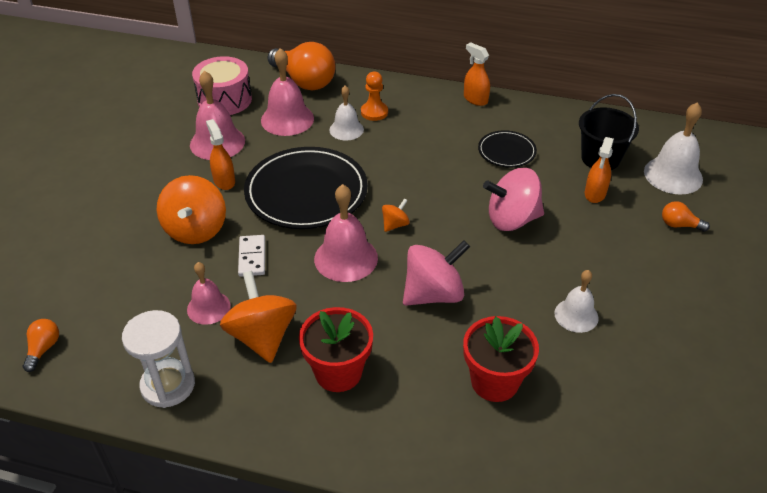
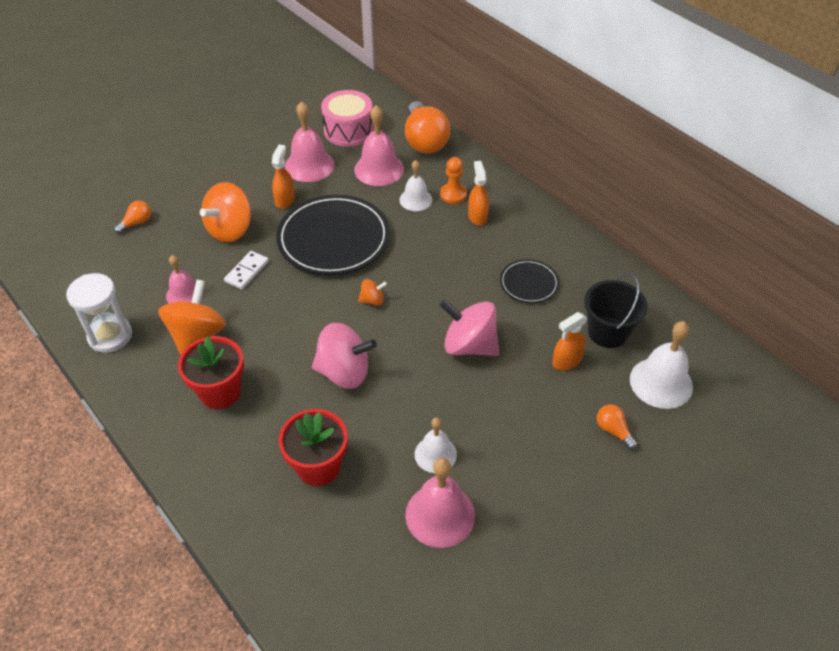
camera: 35 degrees right, 5 degrees up
orange light bulb [23,319,59,372] -> orange light bulb moved to [114,201,151,234]
pink bell [314,184,378,282] -> pink bell moved to [405,458,475,548]
orange spray bottle [464,42,490,106] -> orange spray bottle moved to [468,161,489,226]

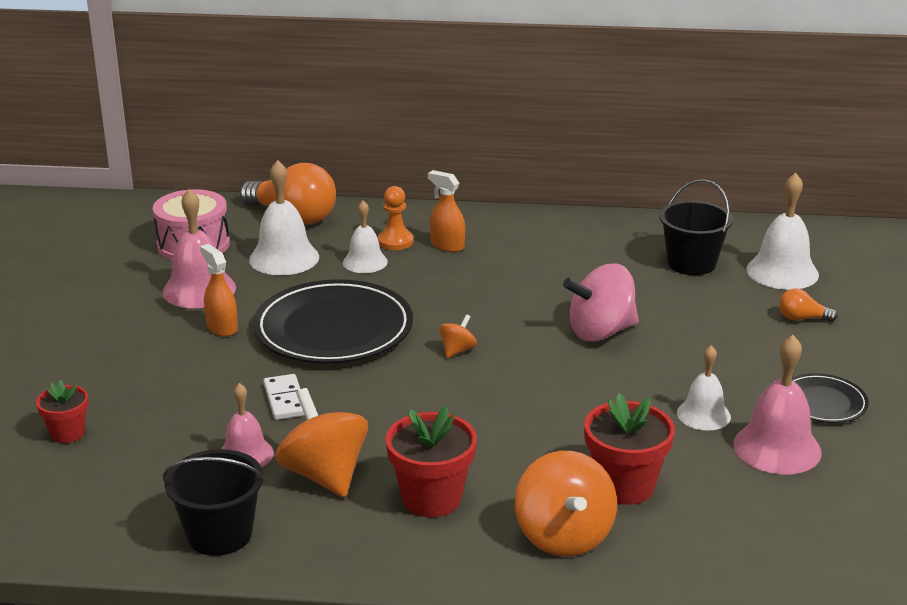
camera: 45 degrees left, 20 degrees down
white hourglass [66,273,132,353] -> black bucket [163,449,265,556]
orange light bulb [114,201,151,234] -> red flower pot [36,380,89,443]
orange spinning top [200,182,251,242] -> orange spinning top moved to [515,451,617,556]
pink spinning top [312,323,377,389] -> none
pink bell [354,105,404,186] -> white bell [249,160,319,275]
black plate [500,259,559,303] -> black plate moved to [792,373,869,423]
orange spray bottle [552,312,588,371] -> none

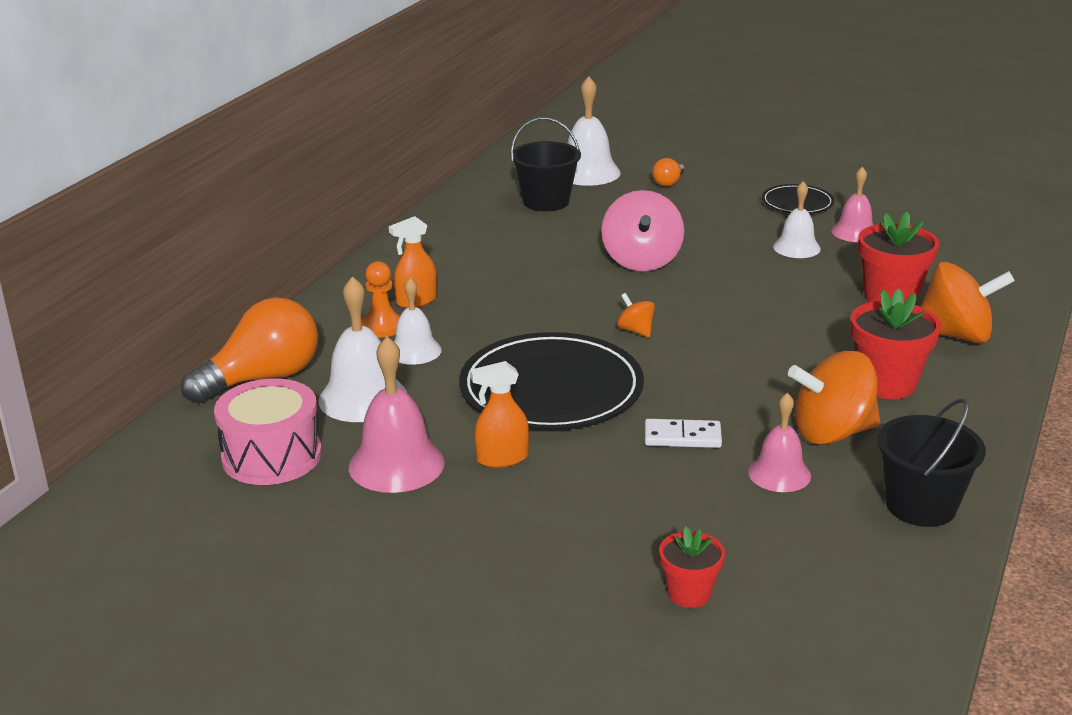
camera: 70 degrees left, 0 degrees up
pink bell [733,335,822,474] -> pink bell [831,167,873,242], size x0.64

